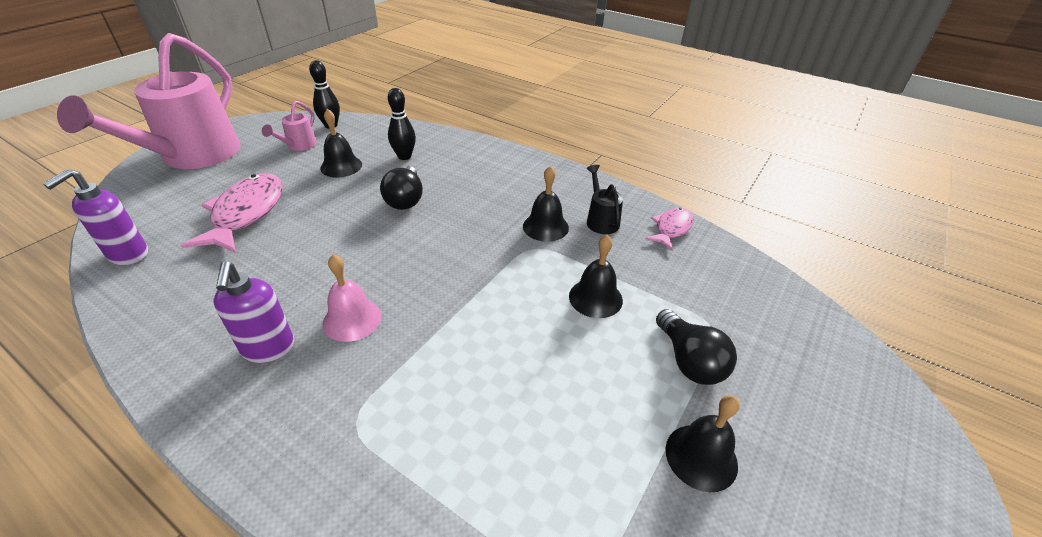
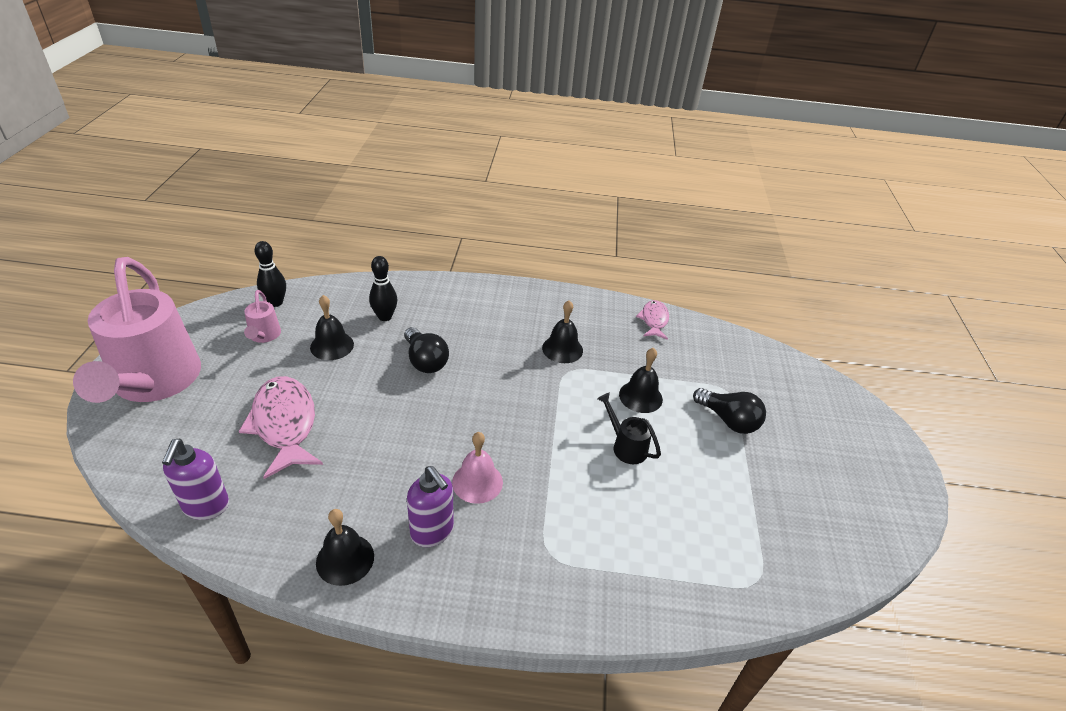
camera: 30 degrees left, 0 degrees up
black watering can [587,165,623,234] -> black watering can moved to [597,393,661,464]
black bell [665,395,740,492] -> black bell moved to [316,509,374,586]

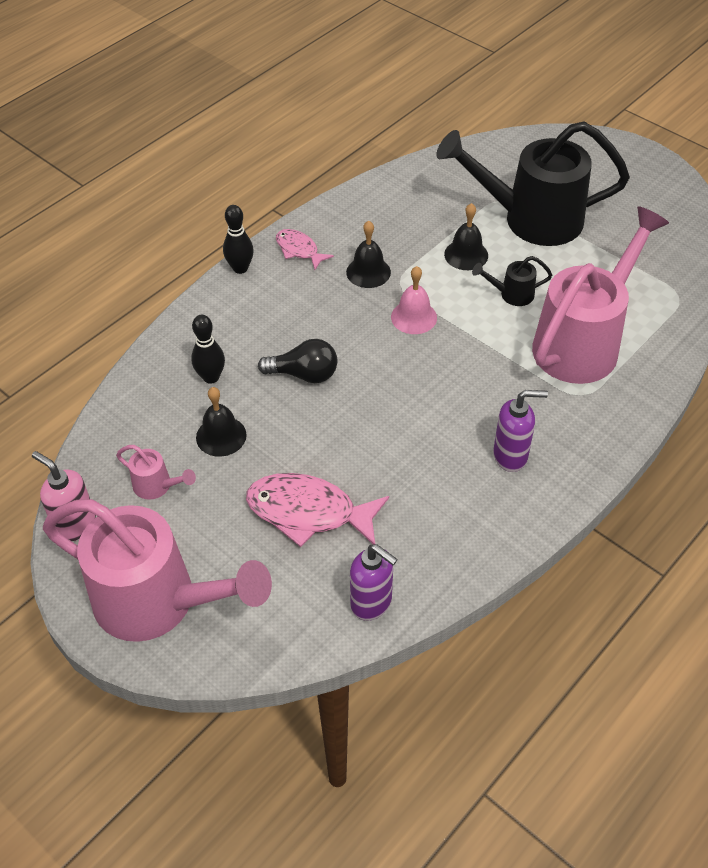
camera: 50 degrees left, 10 degrees up
black bowling pin [254,241,286,307] -> black bowling pin moved to [223,205,254,274]
black bell [316,509,374,586] -> none
pink bell [452,432,503,504] -> pink bell moved to [391,266,437,334]
pink fish [636,300,669,340] -> pink fish moved to [276,229,334,270]
black light bulb [693,388,766,434] -> black watering can [436,121,630,246]
none -> pink soap dispenser [32,451,96,541]
none -> pink watering can [532,206,669,384]

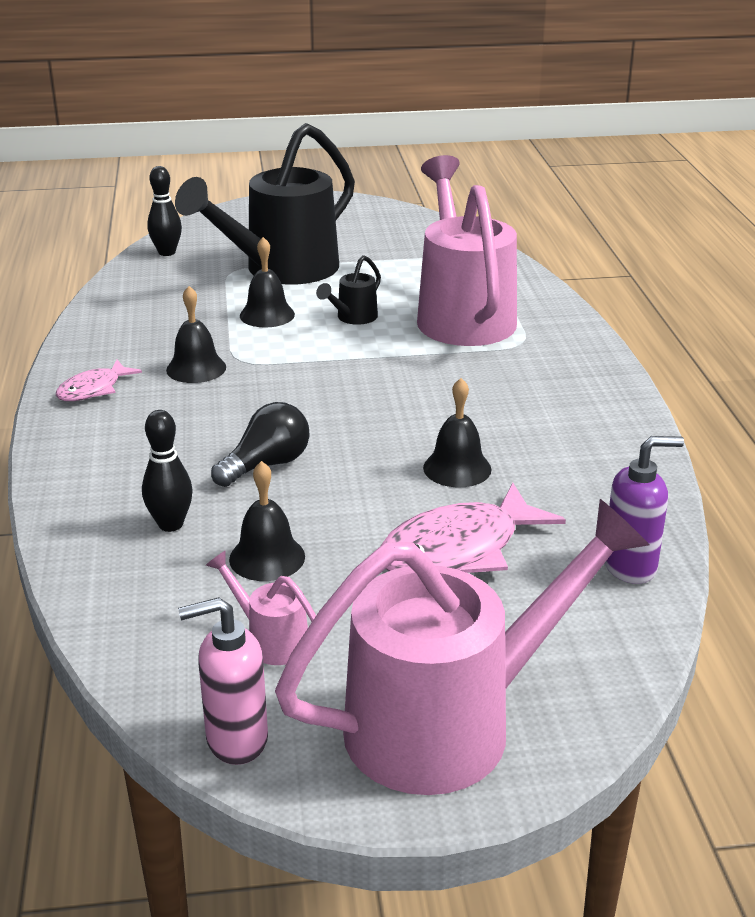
camera: 50 degrees left, 20 degrees down
pink watering can [116,445,196,500] -> pink watering can turned 120 degrees counterclockwise [206,551,316,665]
black bowling pin [223,205,254,274] -> black bowling pin moved to [147,166,182,256]
pink fish [276,229,334,270] -> pink fish turned 45 degrees counterclockwise [56,360,142,401]
pink bell [391,266,437,334] -> none
purple soap dispenser [493,390,548,472] -> none
none -> black bell [423,378,491,487]

